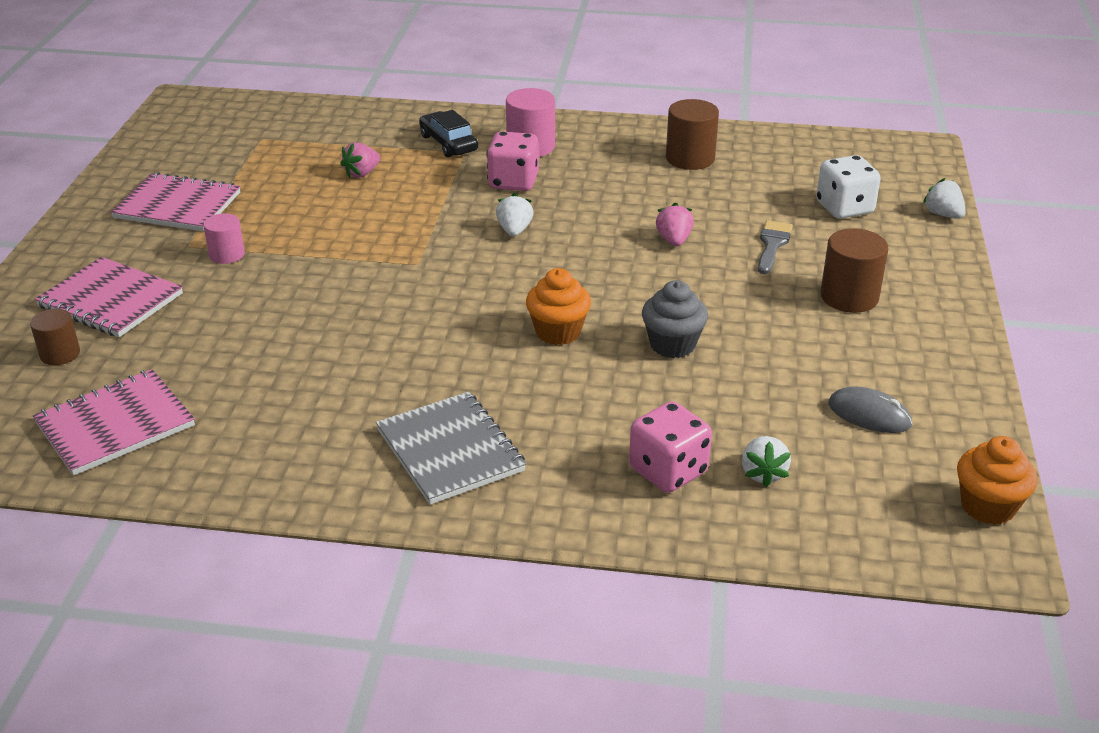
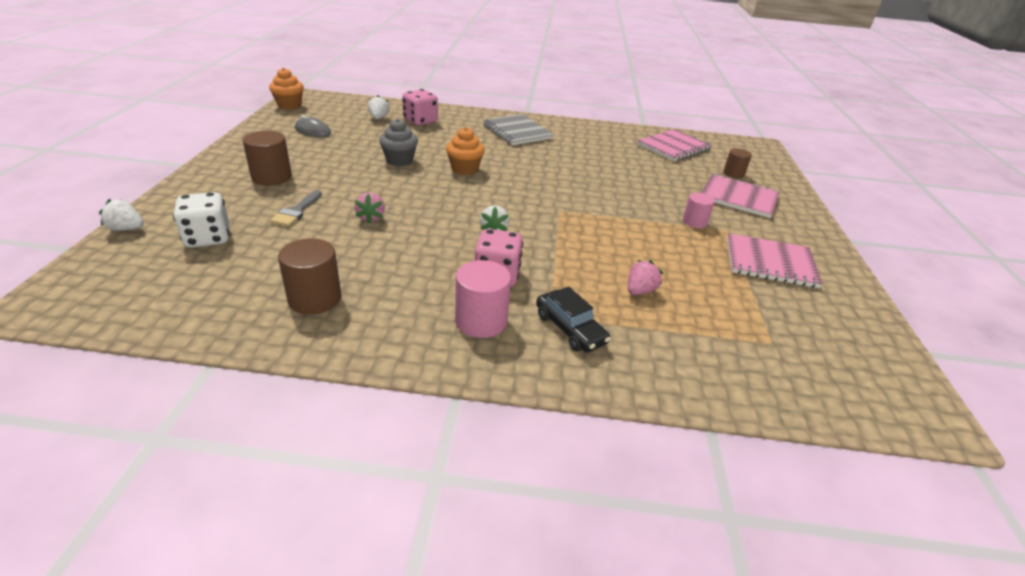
camera: 175 degrees right, 0 degrees up
white strawberry [923,178,966,219] -> white strawberry turned 135 degrees clockwise [99,199,144,231]

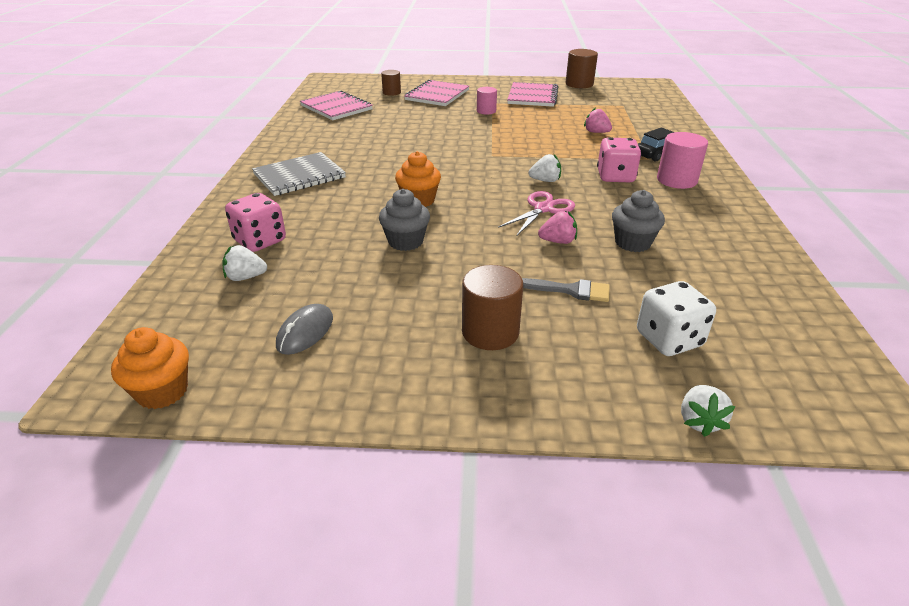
camera: 90 degrees left, 0 degrees up
brown cylinder [278,238,341,315] -> brown cylinder moved to [566,49,598,88]
none -> pink scissors [498,191,575,235]
none -> grey cupcake [612,190,665,252]

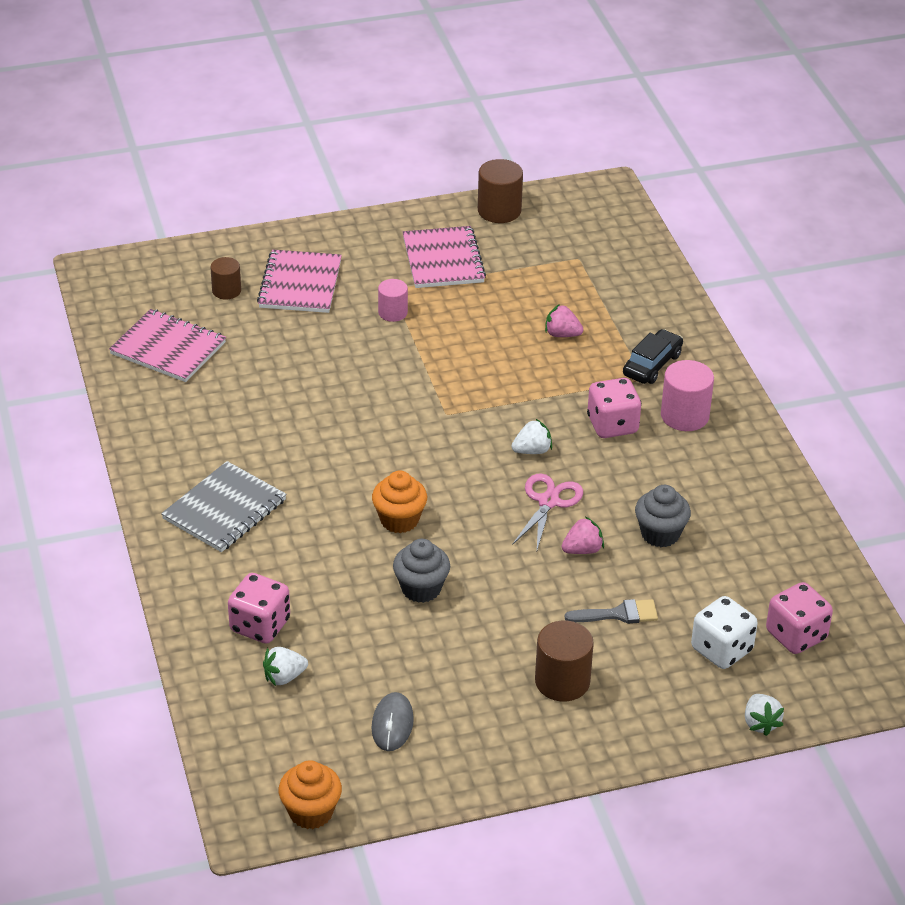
camera: 20 degrees left, 5 degrees up
none -> pink dice [766,582,833,654]

